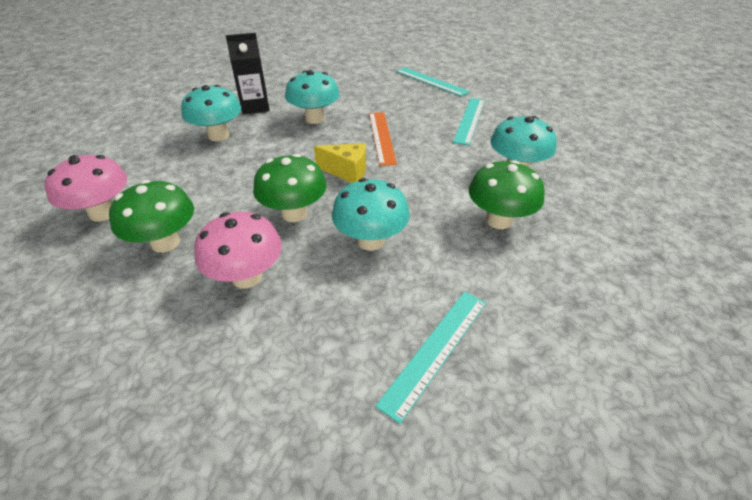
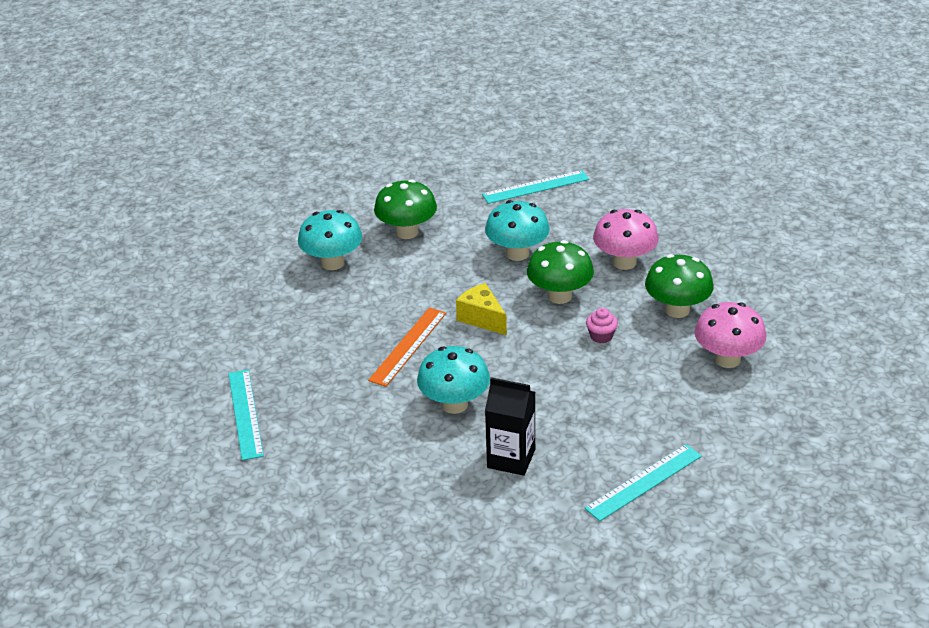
camera: 145 degrees left, 5 degrees down
turquoise mushroom [181,85,241,141] -> none
turquoise ruler [453,98,485,145] -> turquoise ruler moved to [584,444,702,521]
none -> pink cupcake [586,308,618,343]

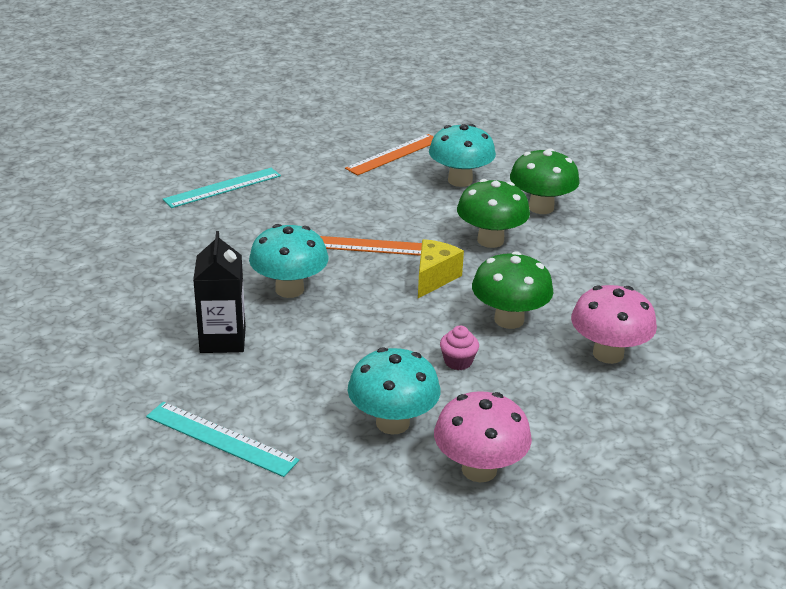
camera: 65 degrees right, 5 degrees down
turquoise ruler [482,170,589,204] -> none
turquoise mushroom [485,200,550,261] -> turquoise mushroom moved to [348,347,440,435]
green mushroom [645,254,714,318] -> green mushroom moved to [457,179,530,248]
none -> orange ruler [345,134,434,176]

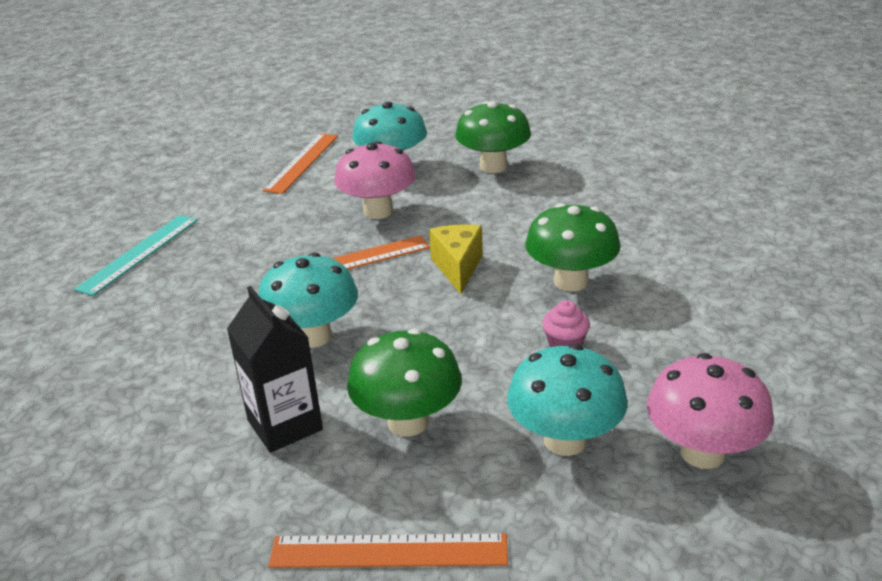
camera: 25 degrees left, 0 degrees up
turquoise ruler [146,402,299,477] -> orange ruler [268,533,508,568]
green mushroom [457,179,530,248] -> green mushroom moved to [347,329,462,437]
pink mushroom [571,285,657,364] -> pink mushroom moved to [334,141,416,219]

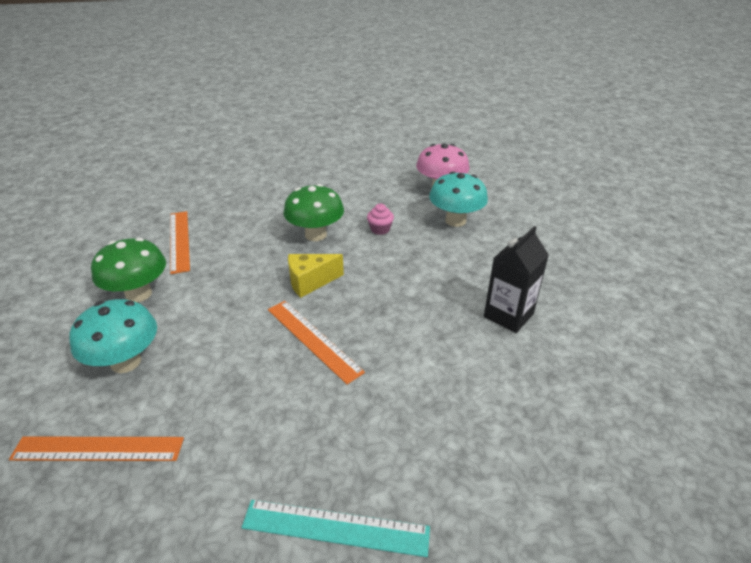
camera: 110 degrees left, 5 degrees up
turquoise mushroom [258,252,358,348] -> none
orange ruler [268,533,508,568] -> orange ruler moved to [170,211,190,274]
pink mushroom [334,141,416,219] -> none
green mushroom [347,329,462,437] -> none

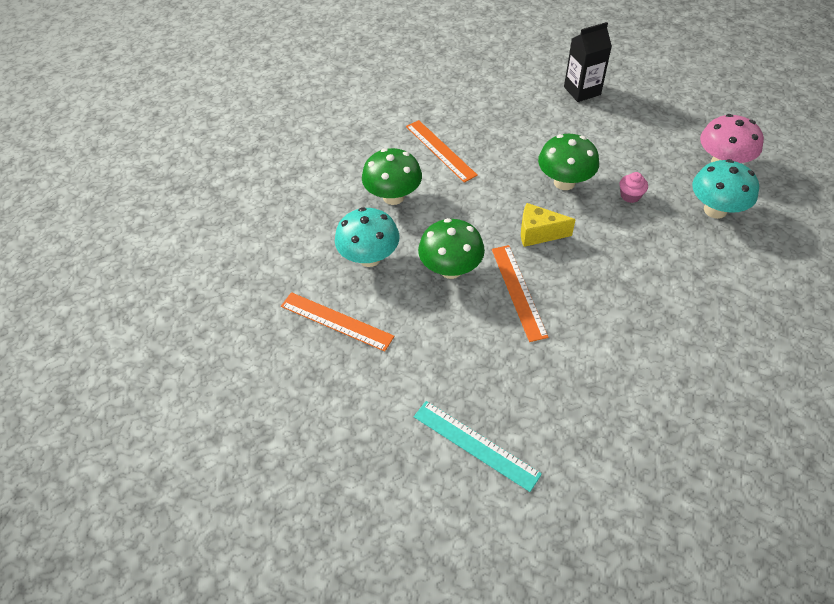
camera: 30 degrees right, 15 degrees up
orange ruler [170,211,190,274] -> orange ruler turned 45 degrees counterclockwise [406,120,478,183]
black carton [484,226,549,333] -> black carton moved to [564,22,612,102]
none -> green mushroom [418,218,485,279]

